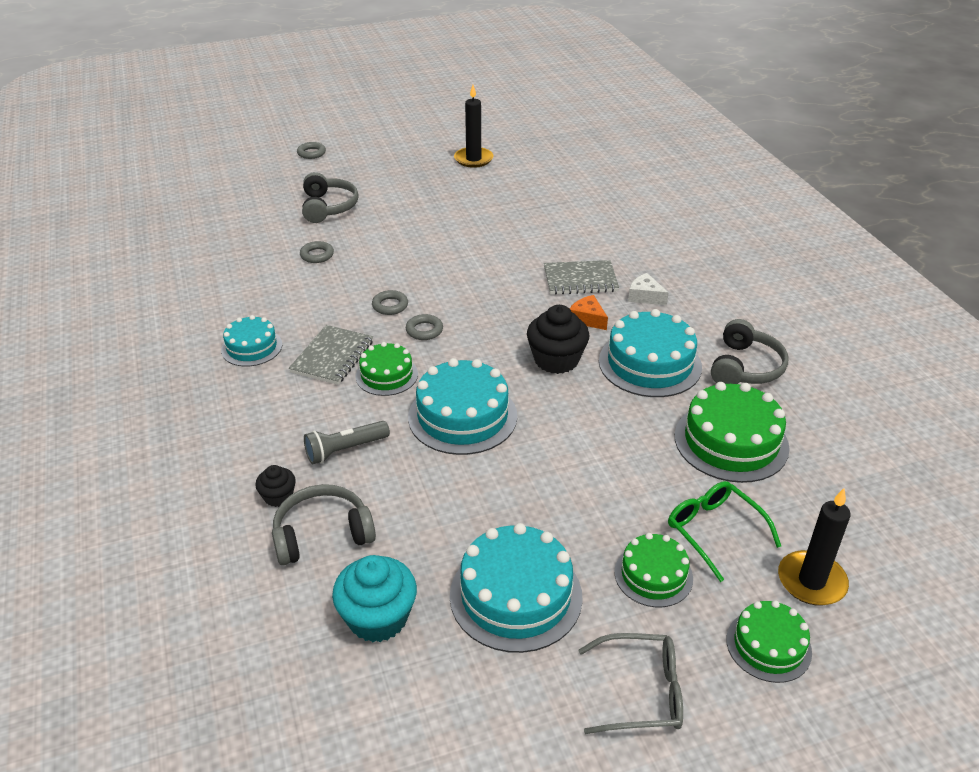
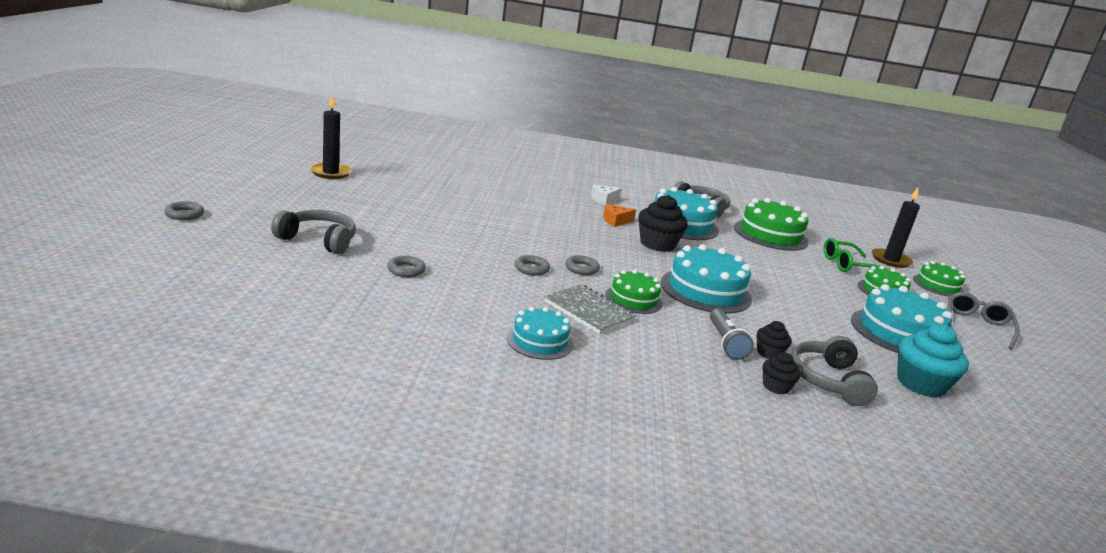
camera: 70 degrees left, 15 degrees down
grey notebook [544,260,619,295] -> none
none -> black cupcake [757,321,792,359]

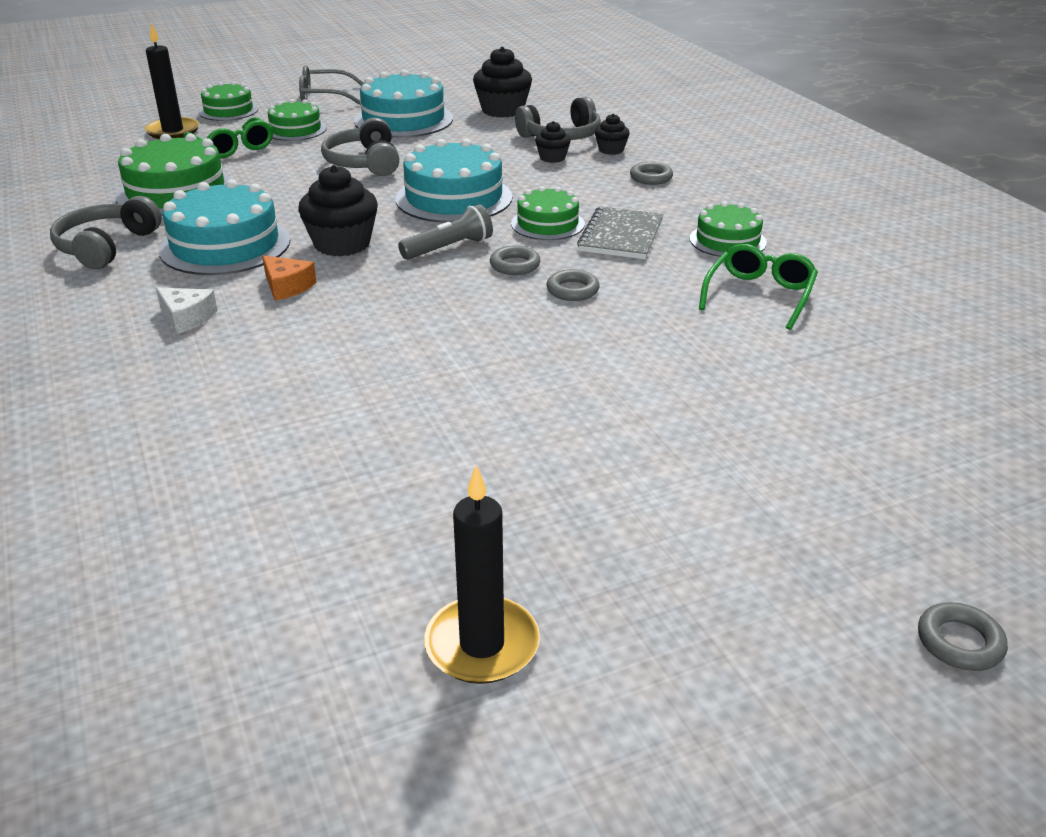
camera: 115 degrees left, 10 degrees up
grey headphones [271,210,356,254] -> grey headphones moved to [321,118,399,176]
grey ring [387,256,426,277] -> grey ring moved to [630,162,673,185]
turquoise cake [507,307,573,360] -> green cake [690,201,767,257]
grey flashlight [710,309,754,360] -> grey flashlight moved to [398,204,493,260]
turquoise cupcake [897,324,969,398] -> black cupcake [473,47,532,118]
none -> green glasses [699,244,818,330]

